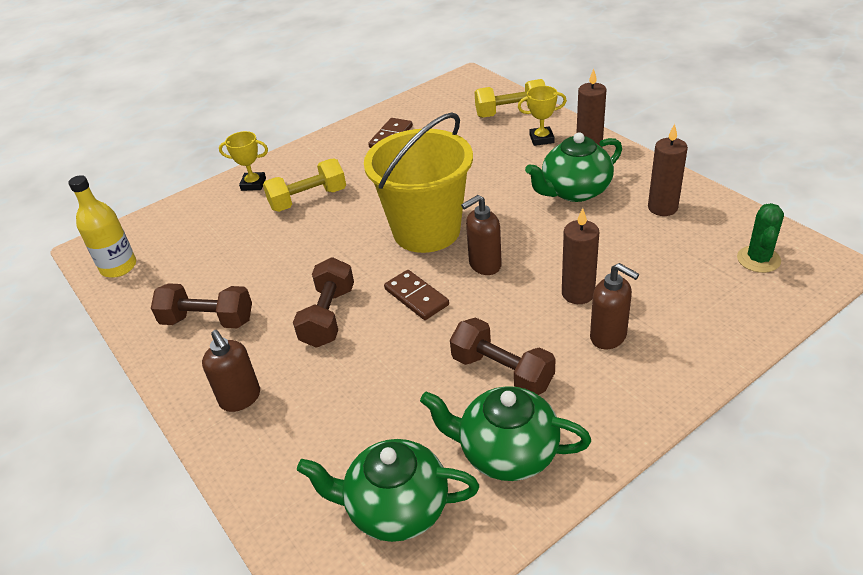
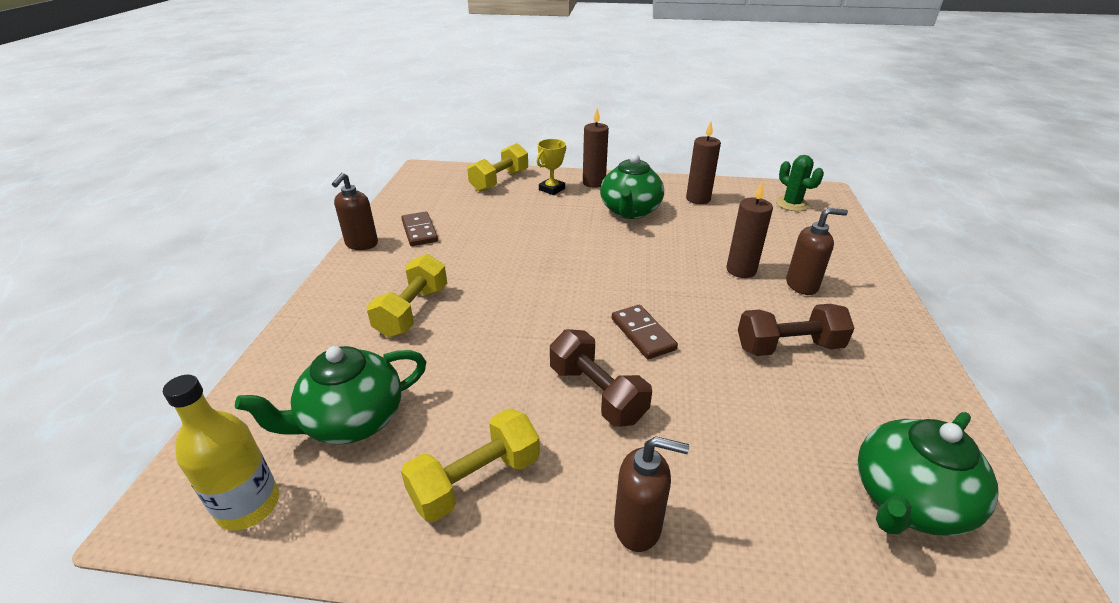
camera: 50 degrees left, 5 degrees down
brown dumbbell [151,283,252,328] -> yellow dumbbell [401,409,540,522]
yellow trophy [219,131,268,191] -> none
yellow bucket [364,112,473,253] -> none
brown domino [384,270,449,320] -> brown domino turned 60 degrees clockwise [612,305,678,359]
green teapot [420,386,591,481] -> green teapot moved to [235,346,426,444]
brown soap dispenser [461,195,502,275] -> brown soap dispenser moved to [332,173,378,250]

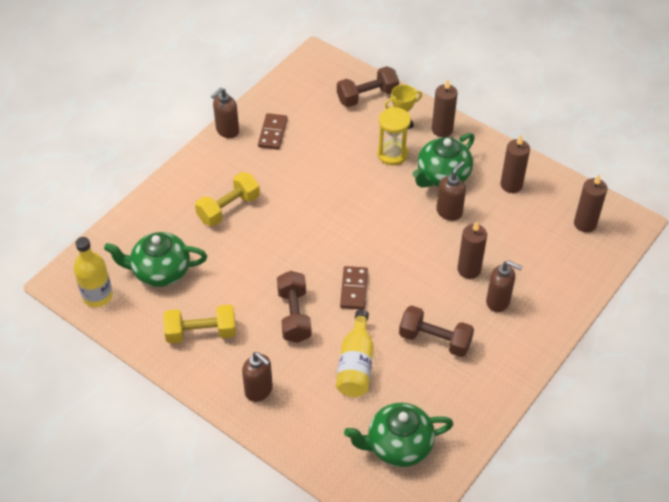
camera: 30 degrees right, 15 degrees up
yellow dumbbell [467,143,528,192] -> brown dumbbell [337,66,399,107]
green cactus [776,155,824,211] -> brown candle [574,175,607,232]
none -> yellow bottle [336,309,374,397]
none -> yellow hourglass [377,107,411,165]
none -> brown soap dispenser [436,161,466,221]

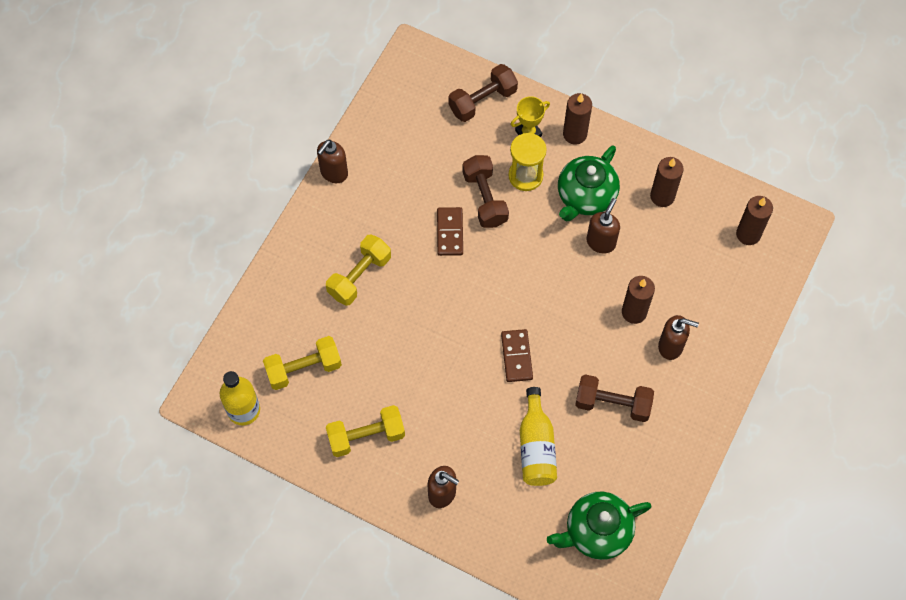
camera: 10 degrees left, 15 degrees up
green teapot [104,232,207,287] -> yellow dumbbell [263,336,342,390]
brown domino [258,113,287,150] -> brown domino moved to [437,207,463,256]
brown dumbbell [277,271,312,343] -> brown dumbbell moved to [462,155,509,228]

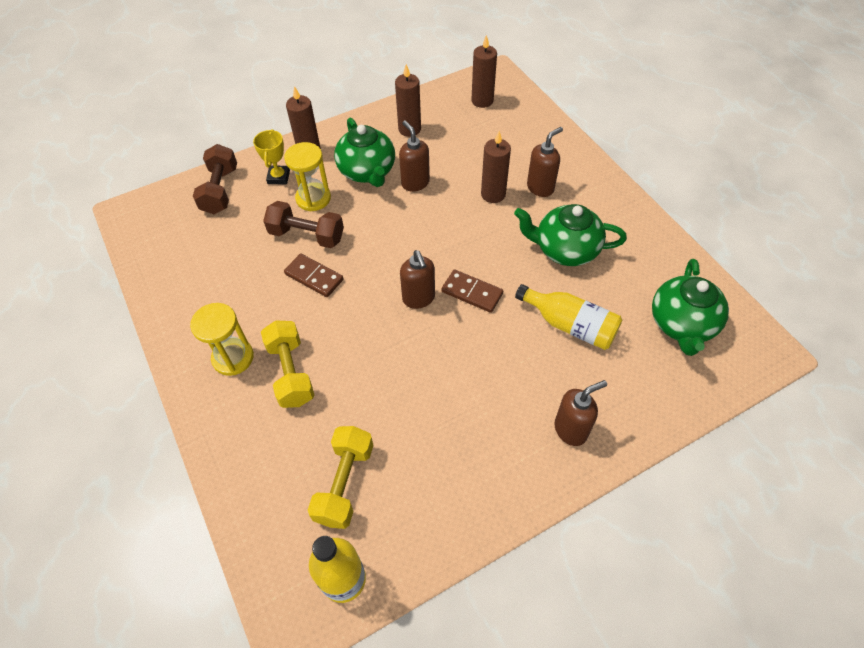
camera: 55 degrees left, 10 degrees down
brown soap dispenser [317,140,348,183] -> brown soap dispenser moved to [400,250,435,309]
yellow dumbbell [326,405,405,457] -> none
brown dumbbell [575,374,654,422] -> green teapot [514,204,627,266]
none -> yellow hourglass [190,303,254,376]

